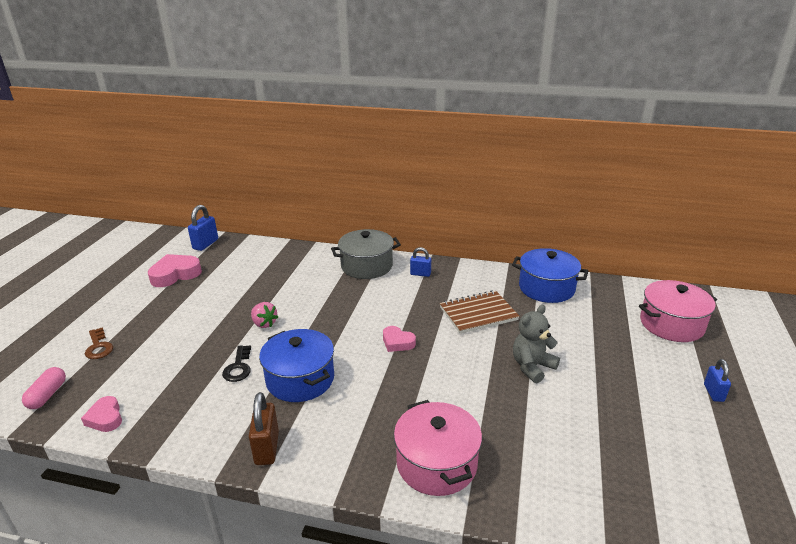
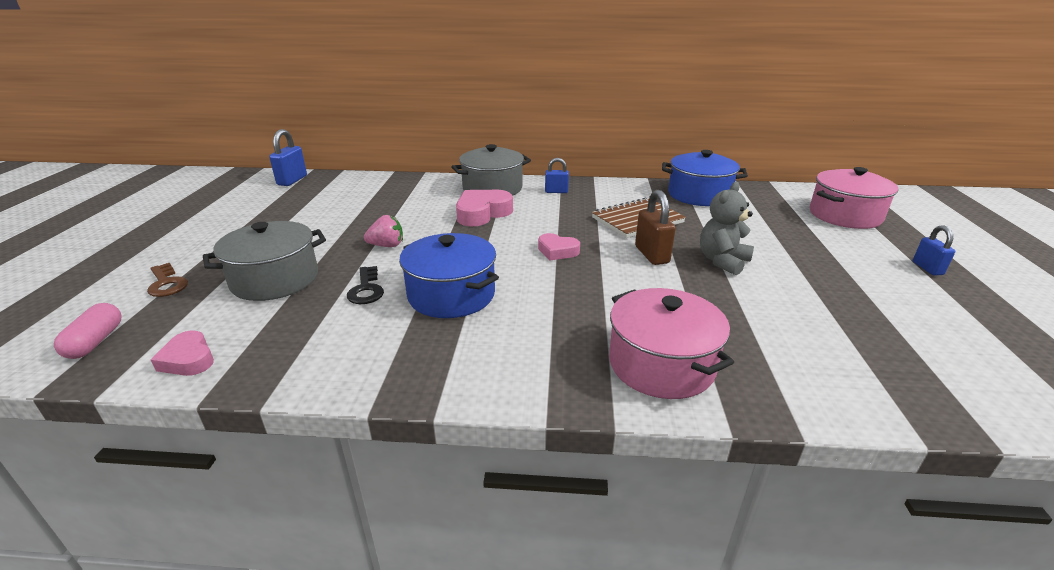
camera: 10 degrees left, 0 degrees up
pink heart [148,254,202,287] -> pink heart moved to [456,190,513,226]
brown padlock [249,392,279,465] -> brown padlock moved to [635,190,676,265]
pink strawberry [251,302,278,328] -> pink strawberry turned 45 degrees counterclockwise [364,215,403,247]
none -> grey pot [203,221,326,301]

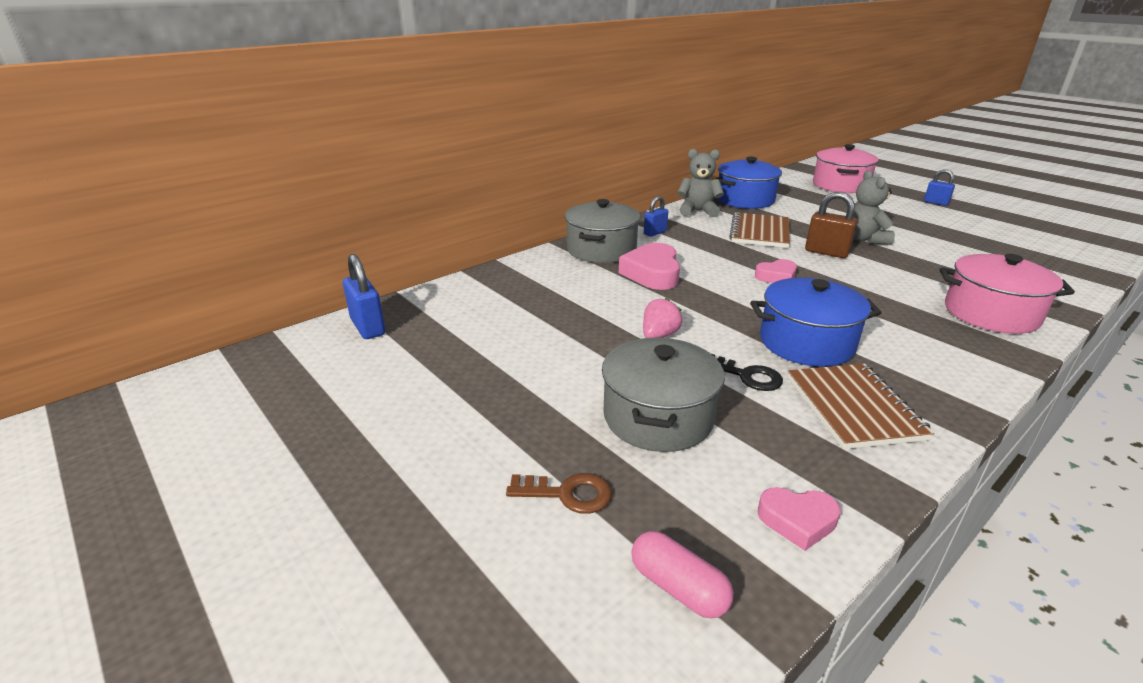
camera: 45 degrees left, 0 degrees up
none -> grey teddy bear [678,149,724,217]
none -> brown notebook [788,364,934,449]

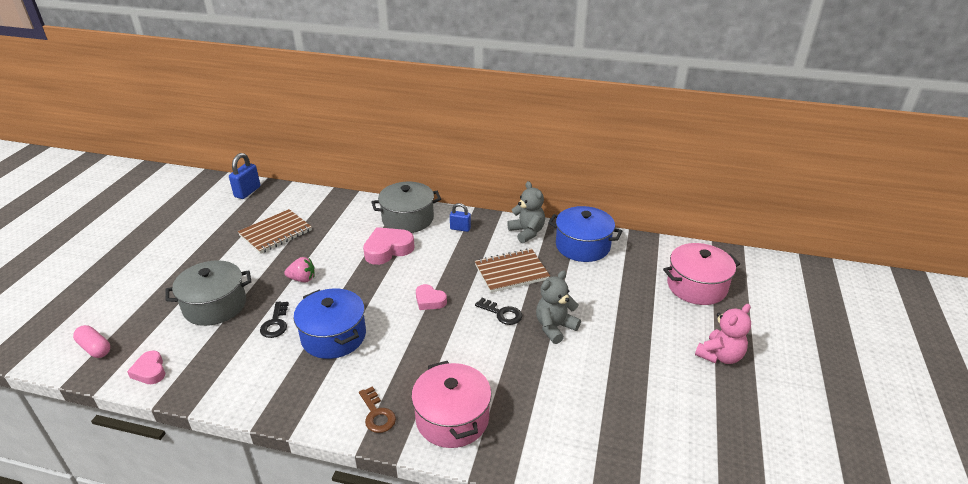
camera: 55 degrees right, 5 degrees up
brown key [506,473,612,514] -> brown key moved to [359,386,396,433]
pink capsule [631,531,734,618] -> pink capsule turned 60 degrees counterclockwise [73,325,110,358]
brown notebook [788,364,934,449] -> brown notebook moved to [238,209,312,254]
brown padlock [805,192,858,258] -> black key [475,298,522,325]
blue padlock [924,169,955,206] -> pink teddy bear [695,304,751,364]

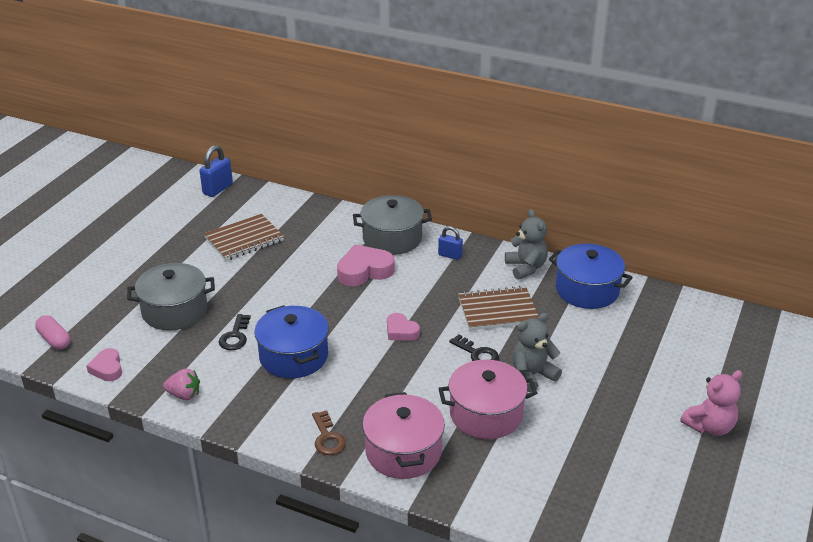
camera: 10 degrees right, 0 degrees up
pink strawberry [284,257,315,282] -> pink strawberry moved to [163,369,200,400]
pink pot [663,243,740,305] -> pink pot moved to [438,360,537,439]

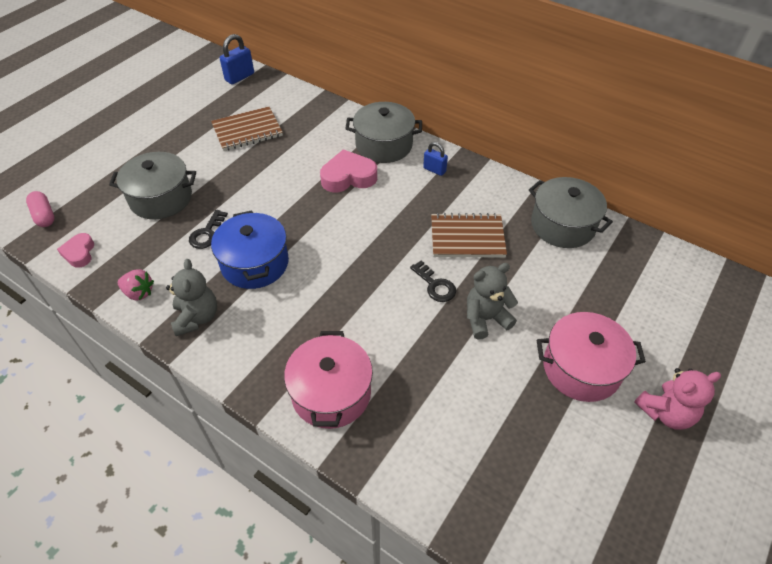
camera: 10 degrees right, 15 degrees up
brown key [312,410,346,455] -> none
pink heart [387,313,420,341] -> none
pink pot [438,360,537,439] -> pink pot moved to [537,312,646,402]
grey teddy bear [505,209,548,280] -> grey teddy bear moved to [166,259,217,336]
blue pot [549,244,633,309] -> grey pot [529,177,613,248]

